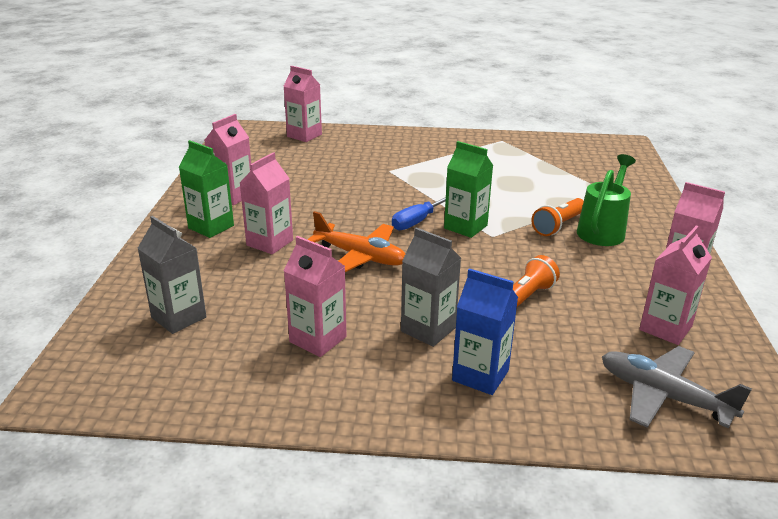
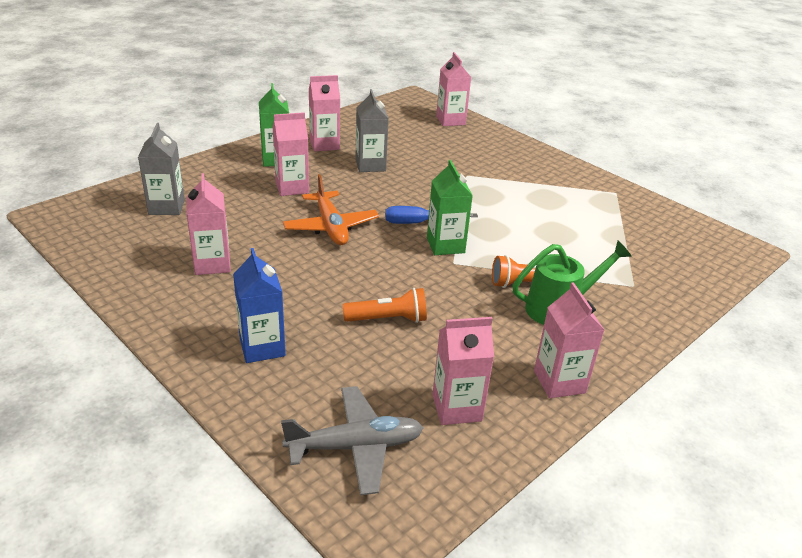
camera: 40 degrees right, 5 degrees up
grey carton [401,227,461,347] -> grey carton moved to [355,89,389,172]
grey plane [602,346,752,428] -> grey plane turned 90 degrees clockwise [281,386,423,495]

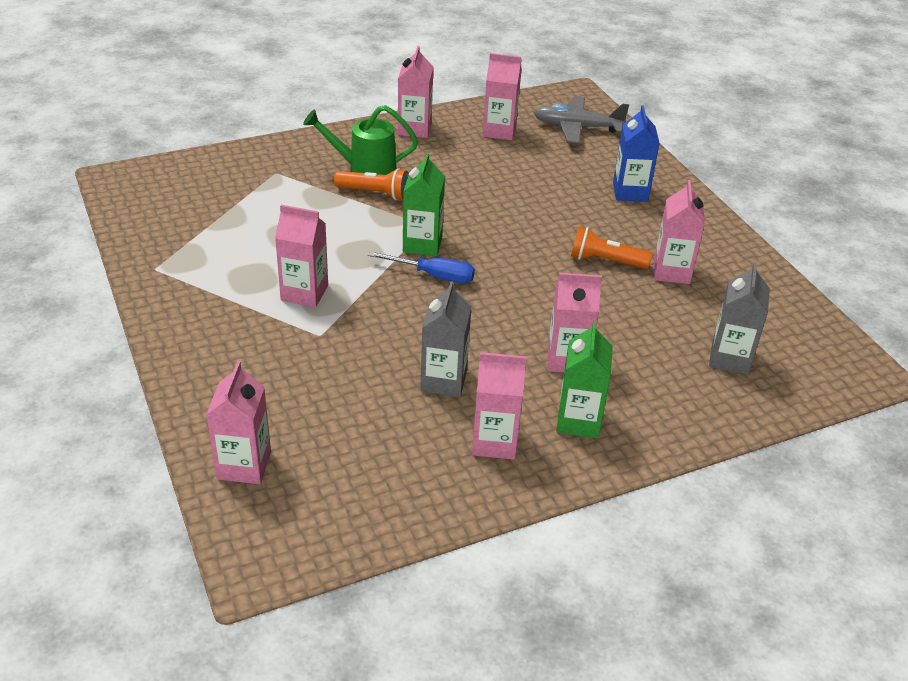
camera: 160 degrees left, 5 degrees up
orange plane [283,174,379,245] -> none
orange flashlight [343,288,427,323] -> orange flashlight moved to [571,226,652,269]
none -> pink carton [275,205,328,307]

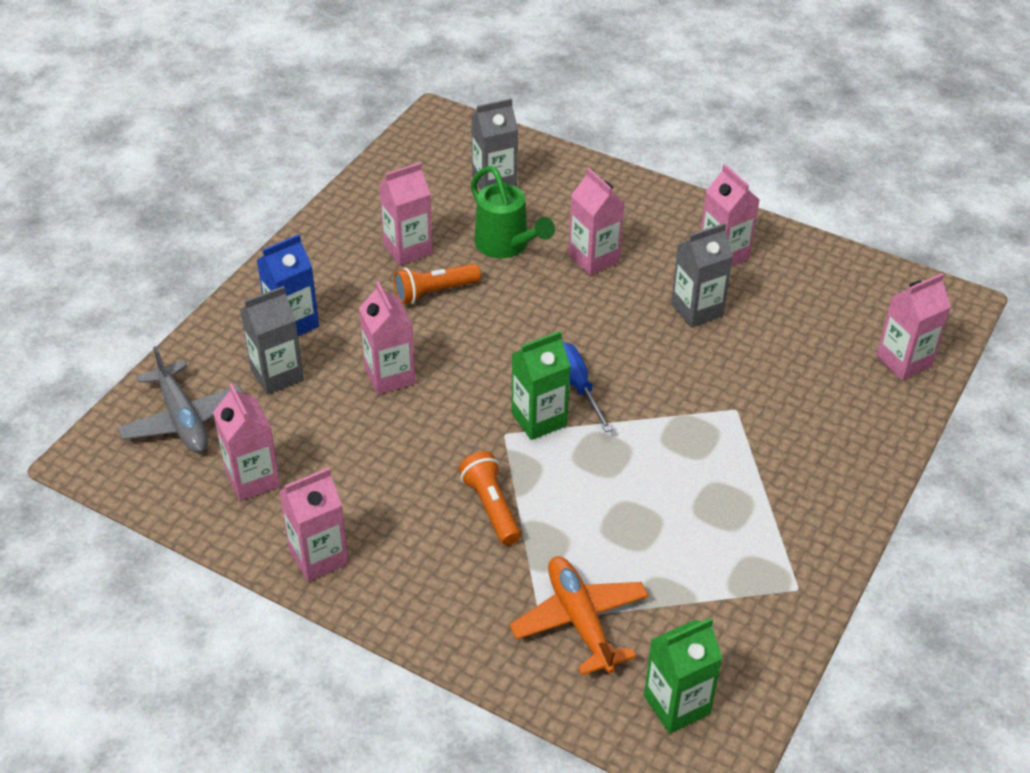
camera: 125 degrees left, 5 degrees up
pink carton [275,205,328,307] -> pink carton moved to [359,281,416,395]
green watering can [303,105,418,175] -> green watering can moved to [471,166,555,258]
green carton [556,320,613,438] -> green carton moved to [644,618,722,734]
orange flashlight [571,226,652,269] -> orange flashlight turned 90 degrees clockwise [394,264,481,304]
none -> grey carton [240,286,304,395]
none -> orange plane [510,556,649,675]

